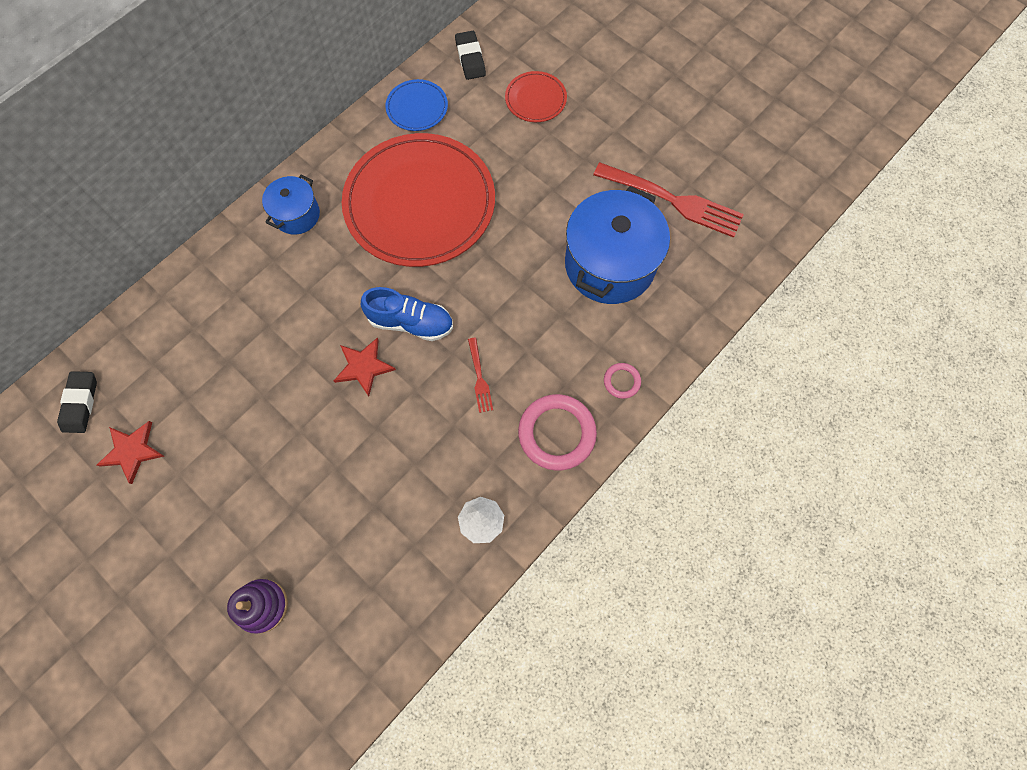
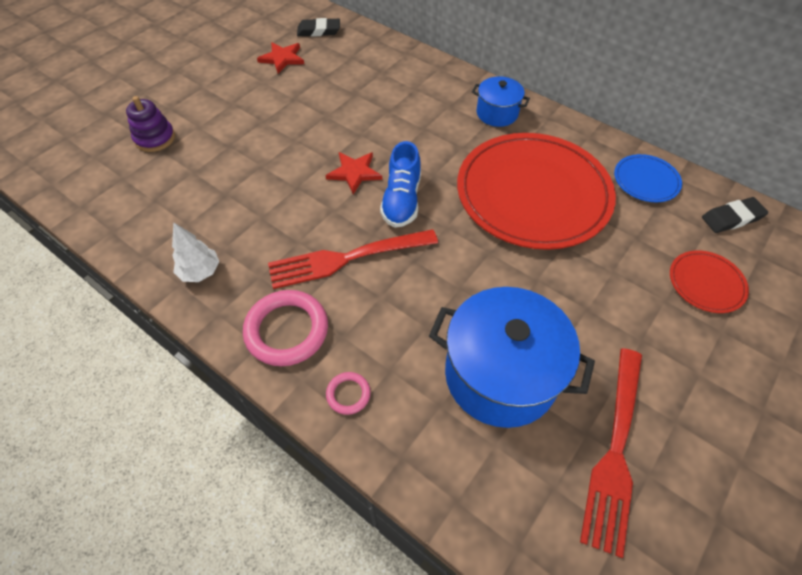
camera: 85 degrees right, 15 degrees down
red fork [468,338,493,413] -> red fork [268,229,438,289], size x2.13

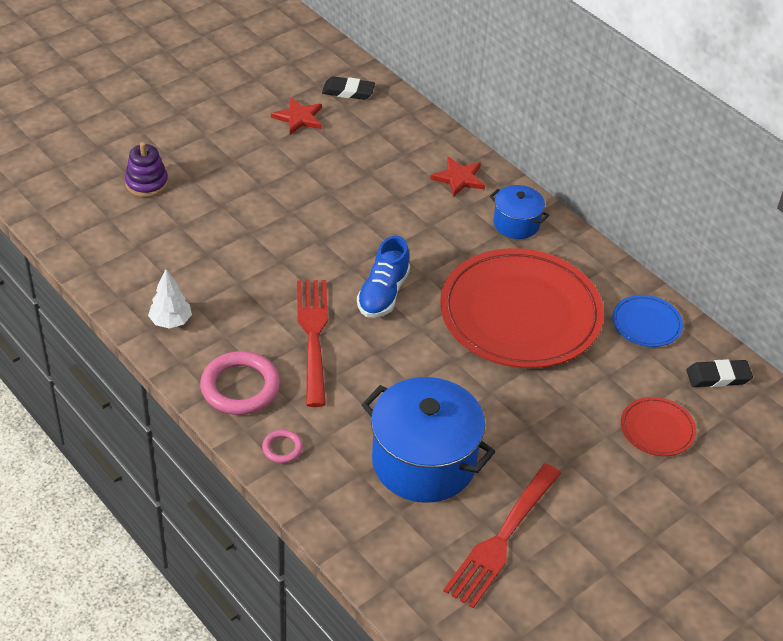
camera: 10 degrees right, 10 degrees down
red fork [268,229,438,289] -> red fork turned 90 degrees clockwise [297,280,328,407]
red star [326,152,382,194] -> red star moved to [430,157,485,197]

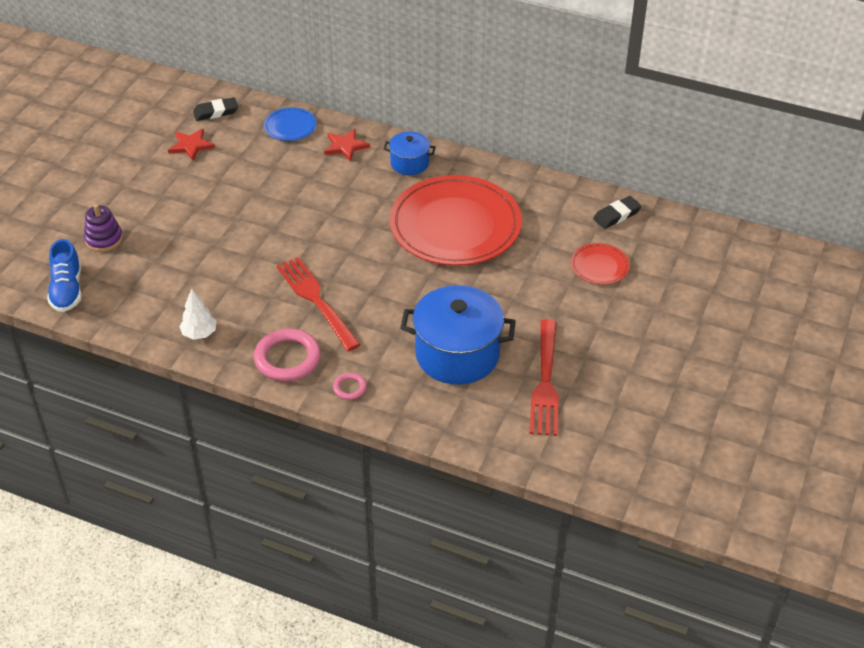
camera: 25 degrees left, 0 degrees up
blue shoe [357,236,410,318] -> blue shoe moved to [47,239,82,312]
blue plate [612,295,683,347] -> blue plate moved to [264,107,317,141]

